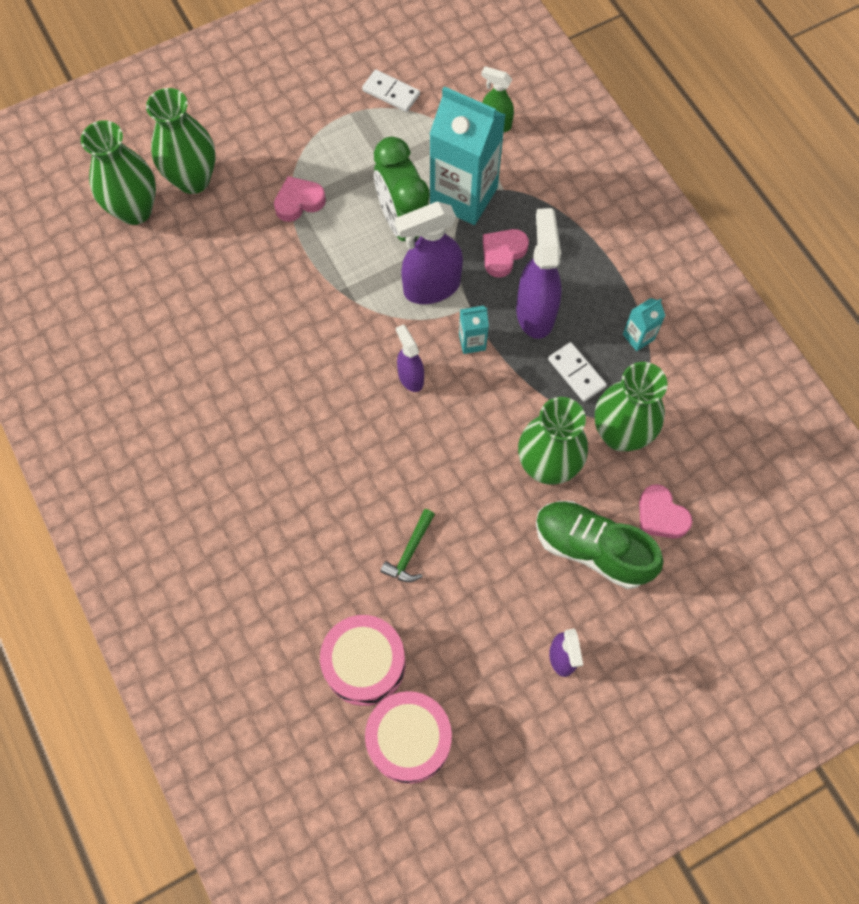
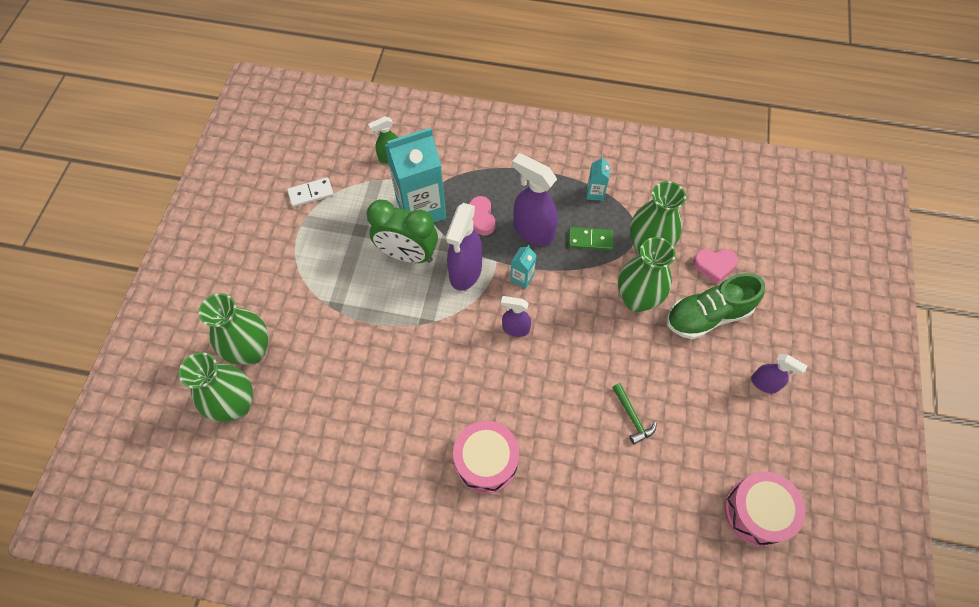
camera: 50 degrees left, 5 degrees down
pink heart [274,176,326,222] -> none
pink drum [320,615,405,706] -> pink drum moved to [453,421,519,494]
white domino [548,342,607,402] -> green domino [569,227,613,250]

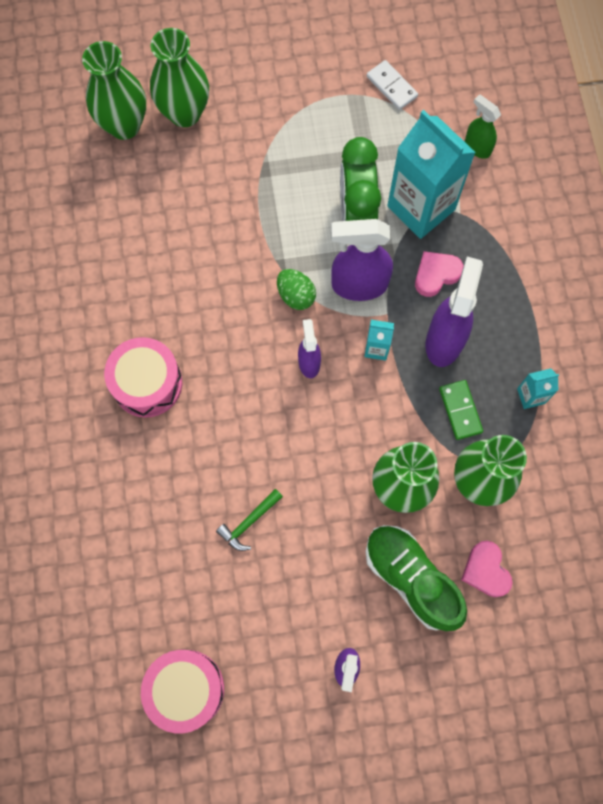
camera: 70 degrees right, 10 degrees up
none -> green egg [277,269,316,310]

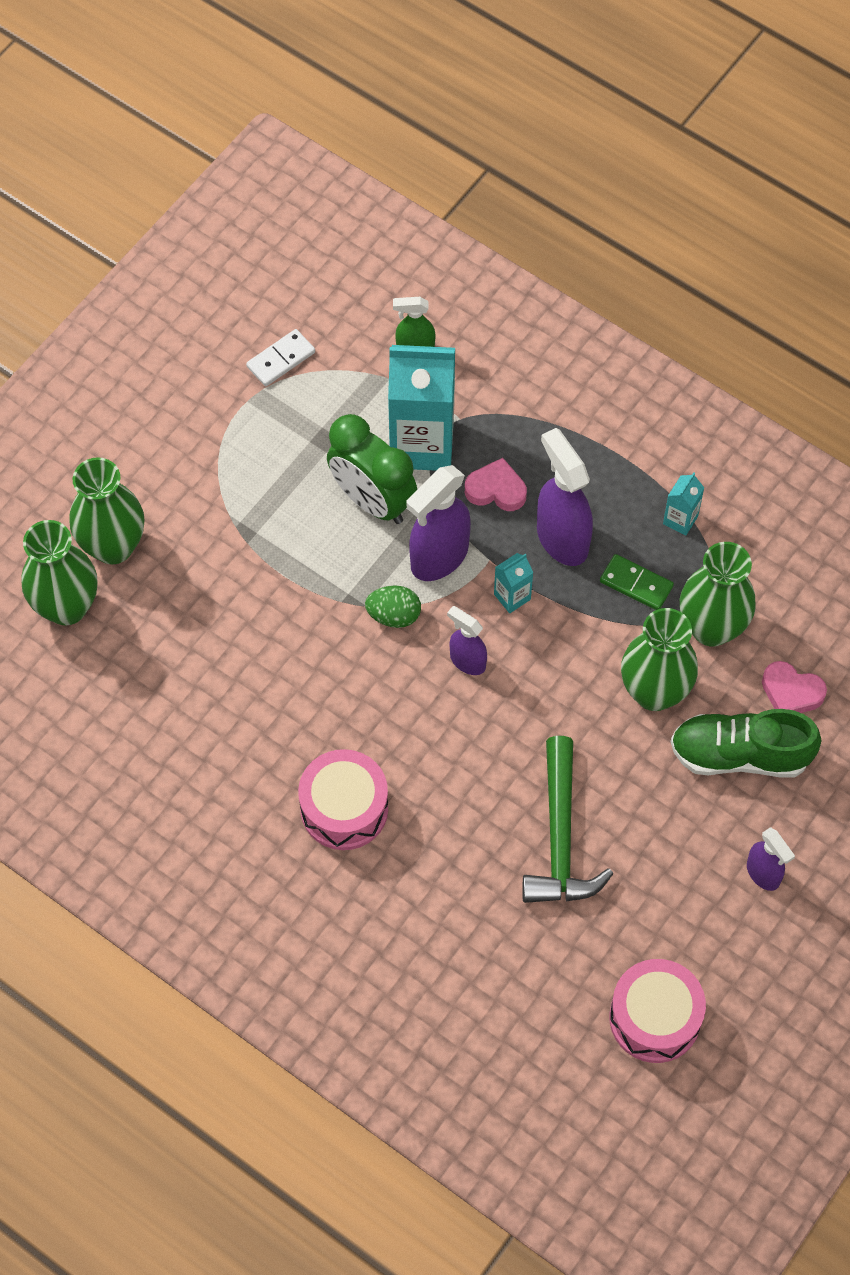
camera: 45 degrees left, 10 degrees down
green hammer [216,489,283,551] -> green hammer [522,736,613,903], size x1.98
white domino [367,60,418,110] -> white domino turned 45 degrees counterclockwise [246,329,315,386]
pink heart [415,251,464,297] -> pink heart turned 90 degrees clockwise [465,458,527,511]

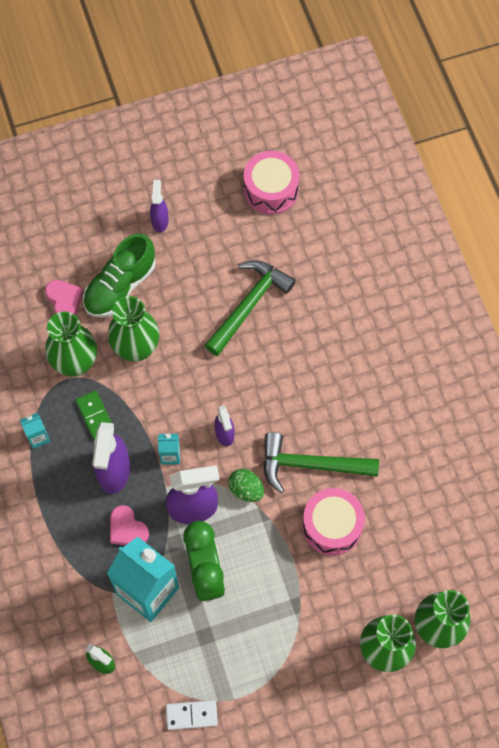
camera: 145 degrees left, 5 degrees up
pink drum [298,749,388,850] -> pink drum moved to [302,488,365,555]
green shoe [671,709,821,777] -> green shoe turned 90 degrees clockwise [83,234,155,317]
none -> green hammer [263,432,379,493]

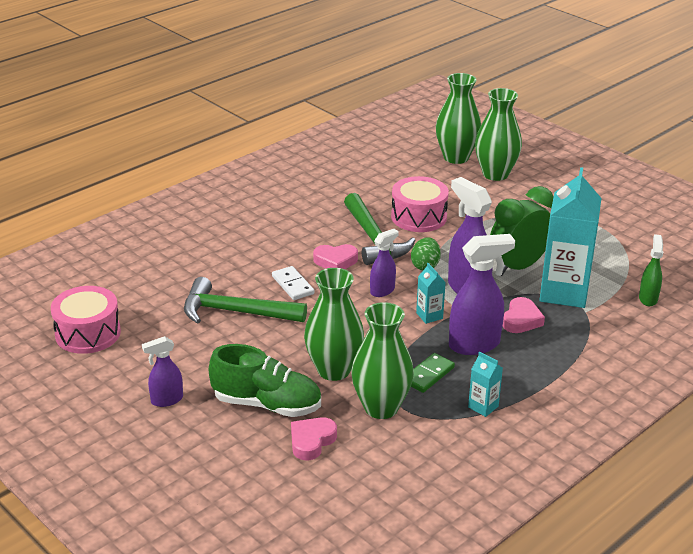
camera: 115 degrees left, 35 degrees down
white domino [166,700,218,730] -> white domino moved to [272,266,314,300]
none -> pink heart [313,244,358,269]

